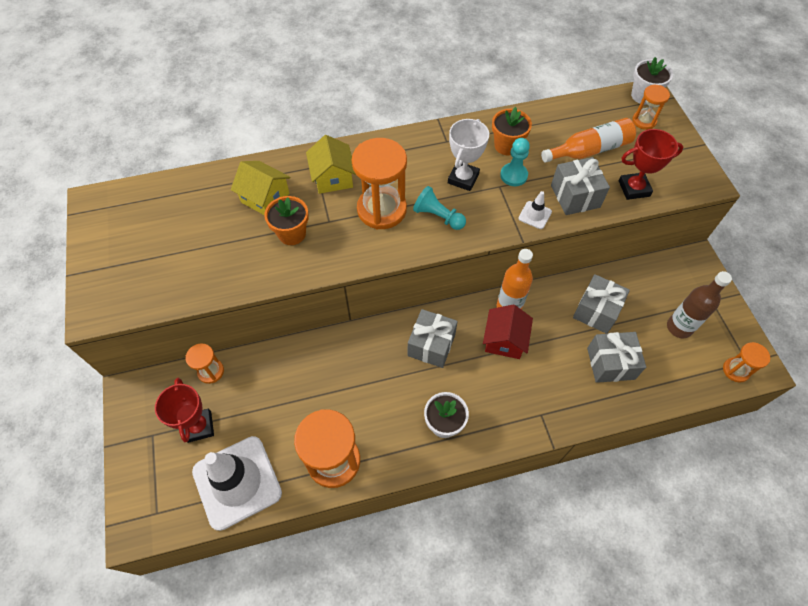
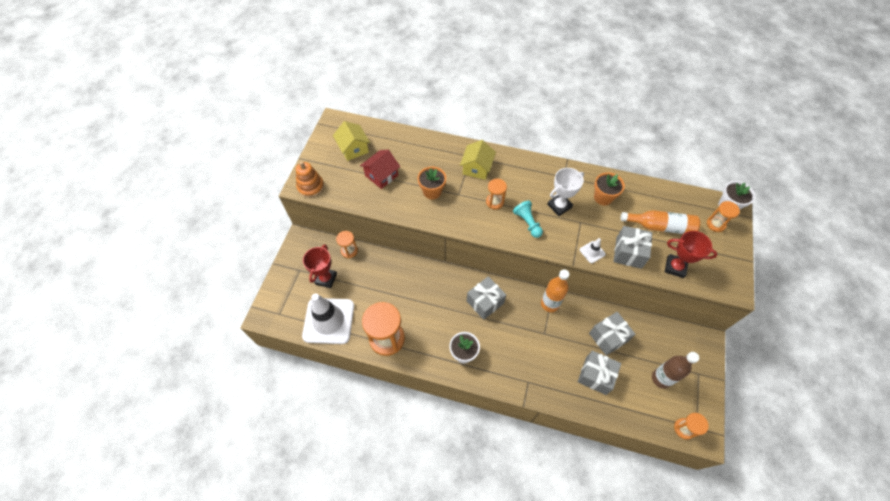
camera: 30 degrees right, 0 degrees up
yellow house [231,161,290,215] -> yellow house moved to [333,121,370,161]
orange hourglass [352,138,407,229] -> orange hourglass [486,179,507,210], size x0.52
red house [483,304,533,359] -> red house moved to [360,150,400,189]
turquoise pawn [500,138,530,186] -> none
none -> orange stacking toy [296,161,324,198]

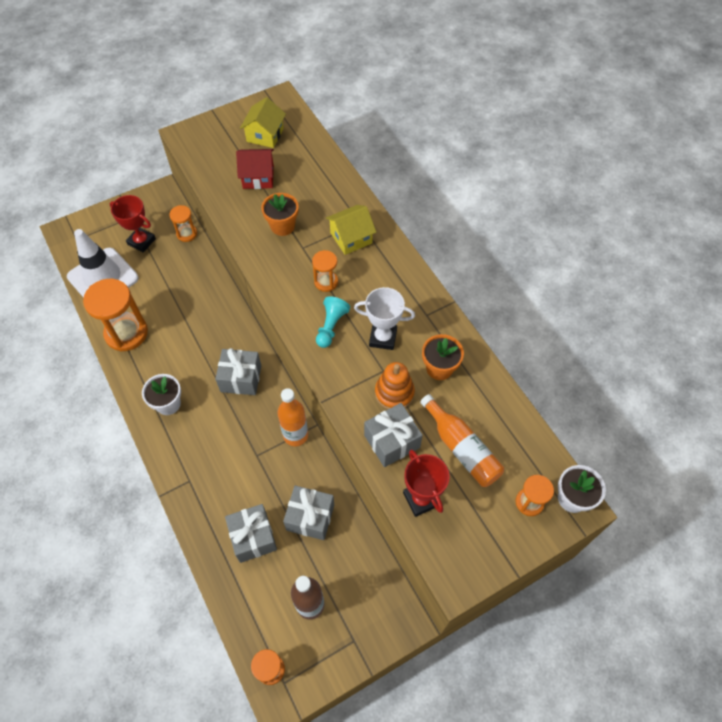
camera: 45 degrees right, 0 degrees up
orange stacking toy [296,161,324,198] -> orange stacking toy moved to [375,362,415,409]
red trophy [303,244,337,288] -> red trophy turned 60 degrees clockwise [109,195,156,253]
white traffic cone [580,238,606,263] -> none

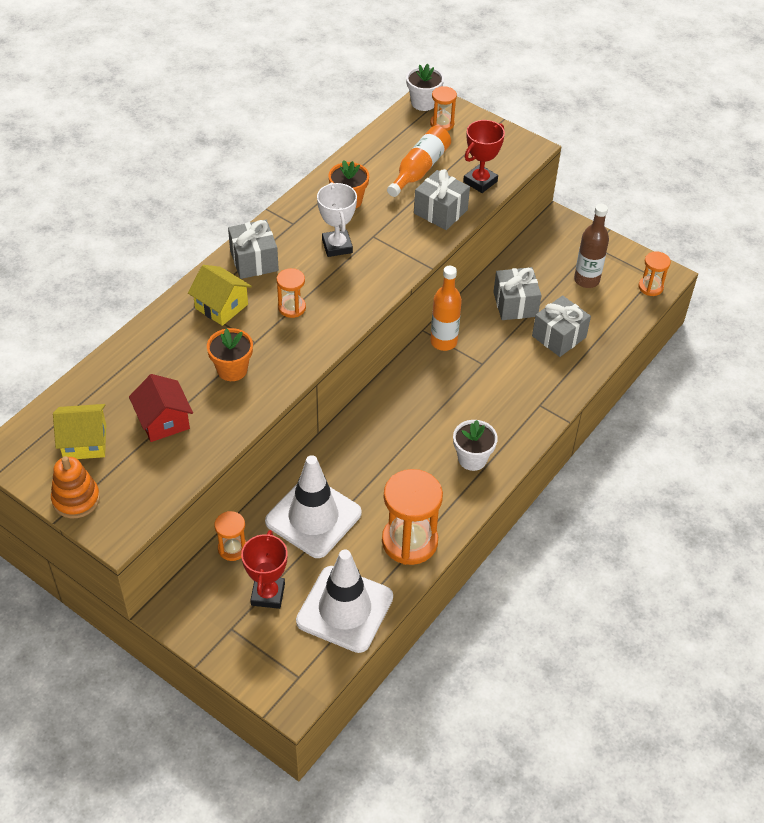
camera: 115 degrees left, 10 degrees down
grey gift [215,348,261,395] -> grey gift moved to [228,220,279,279]
turquoise pawn [316,296,350,348] -> none
orange stacking toy [375,362,415,409] -> orange stacking toy moved to [51,456,100,518]
none -> white traffic cone [265,455,362,558]

